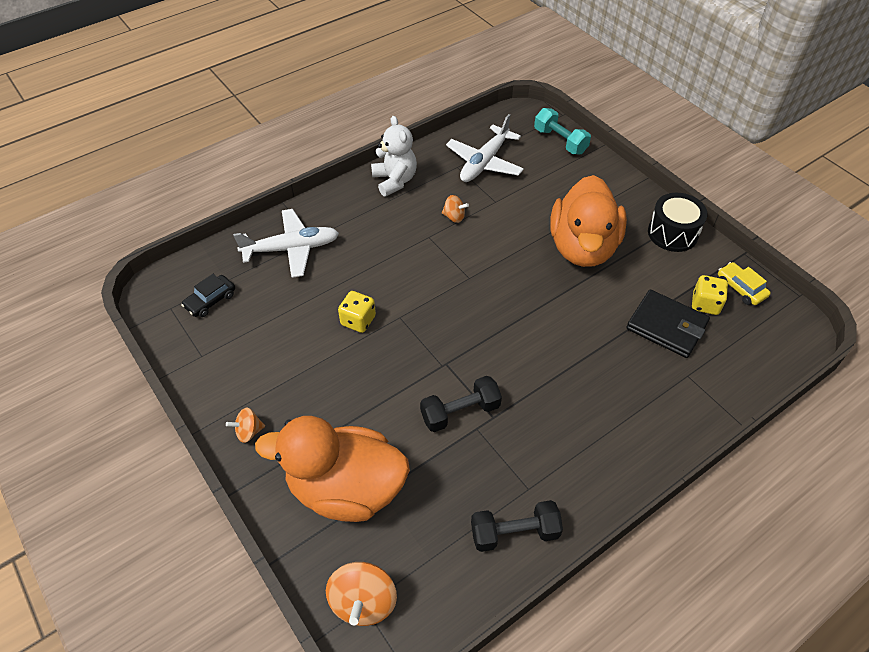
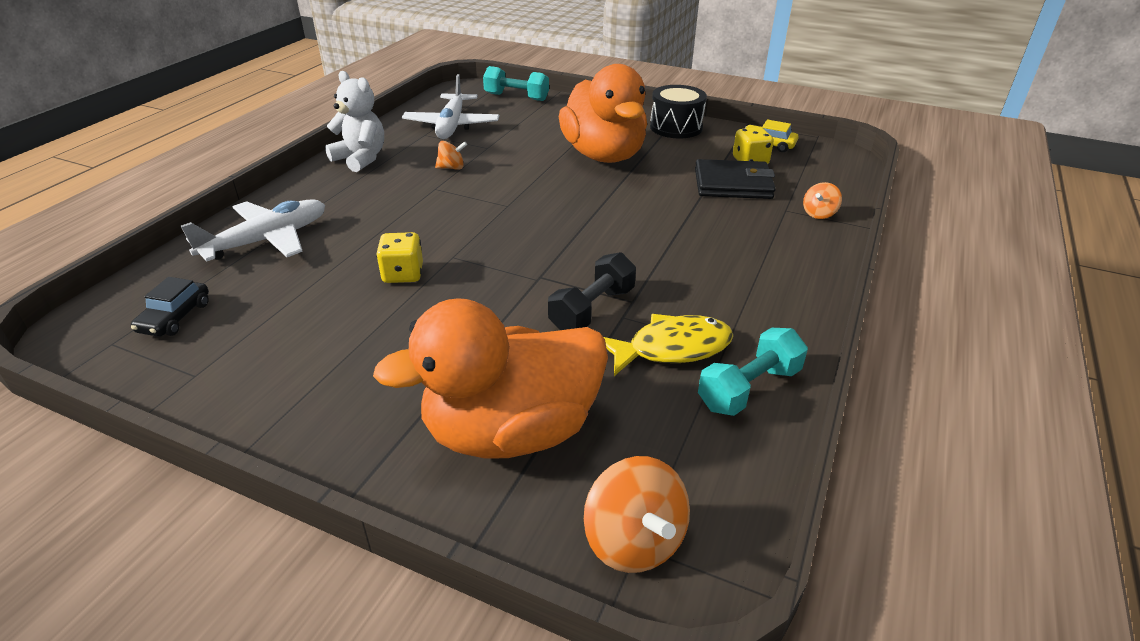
camera: 30 degrees left, 15 degrees down
orange spinning top [226,408,265,443] -> orange spinning top moved to [803,182,842,219]
black dumbbell [471,500,563,552] -> turquoise dumbbell [698,328,808,416]
none -> yellow fish [604,314,733,376]

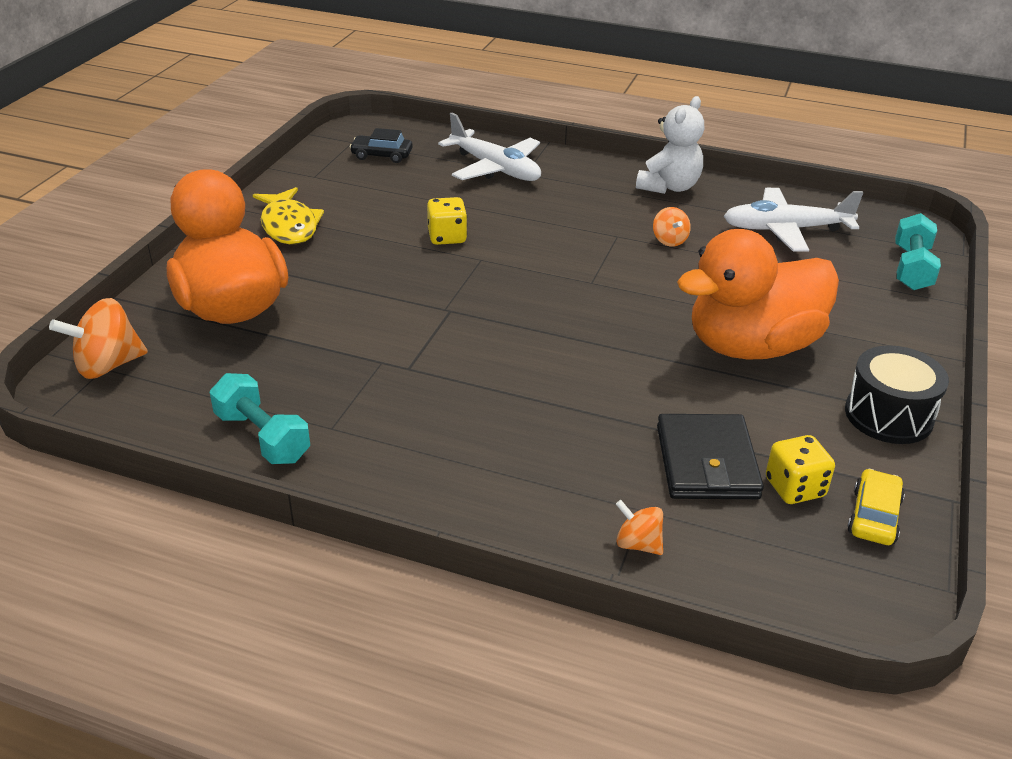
camera: 85 degrees right, 0 degrees up
black dumbbell [548,252,636,330] -> none
yellow fish [604,314,733,376] -> yellow fish moved to [253,187,324,244]

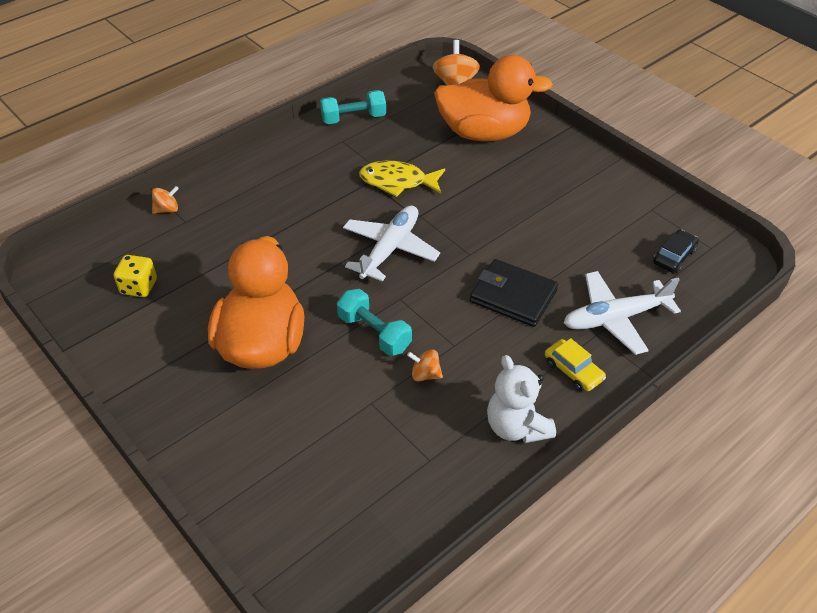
camera: 120 degrees right, 10 degrees up
yellow fish [253,187,324,244] -> yellow fish moved to [359,161,445,197]
yellow dice [427,197,467,245] -> none
black wallet [657,414,764,499] -> black wallet moved to [470,259,558,327]
white plane [723,188,864,251] -> white plane moved to [343,205,440,282]
black drum [845,345,949,444] -> none
yellow car [847,469,905,545] -> yellow car moved to [545,338,606,391]
turquoise dumbbell [895,213,941,290] -> turquoise dumbbell moved to [337,289,412,356]

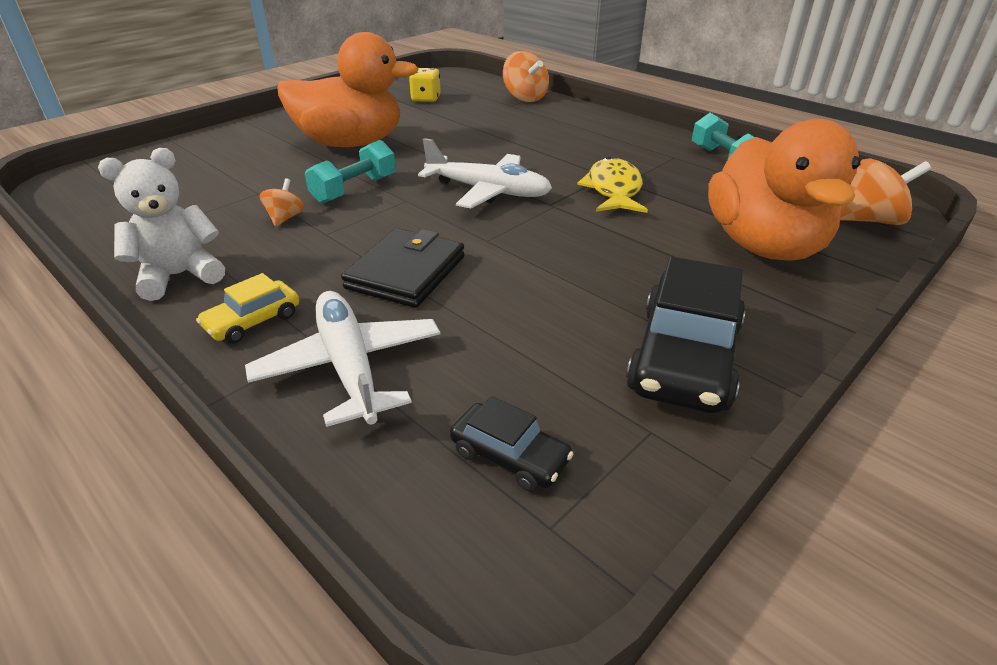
camera: 85 degrees right, 10 degrees down
orange spinning top [152,186,179,214] -> orange spinning top [503,51,549,102], size x1.75
none -> black car [626,257,745,413]

